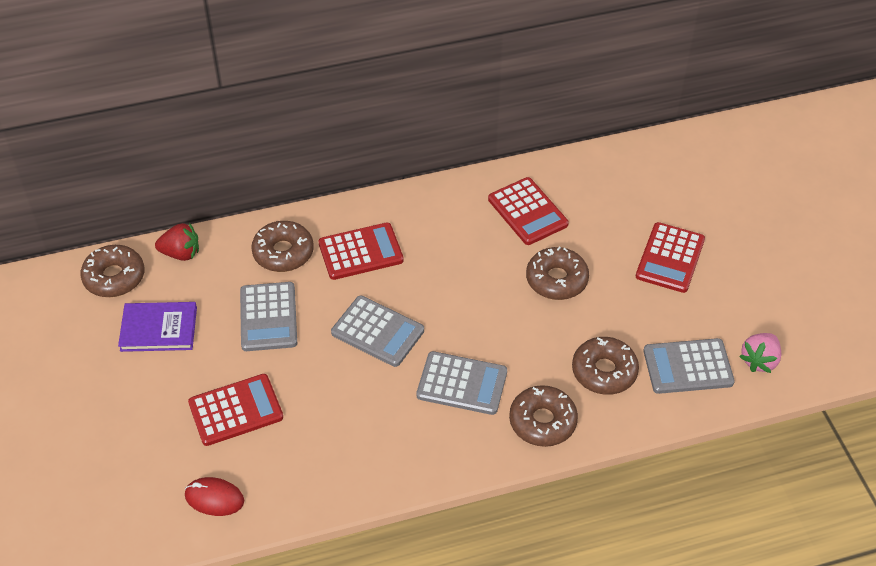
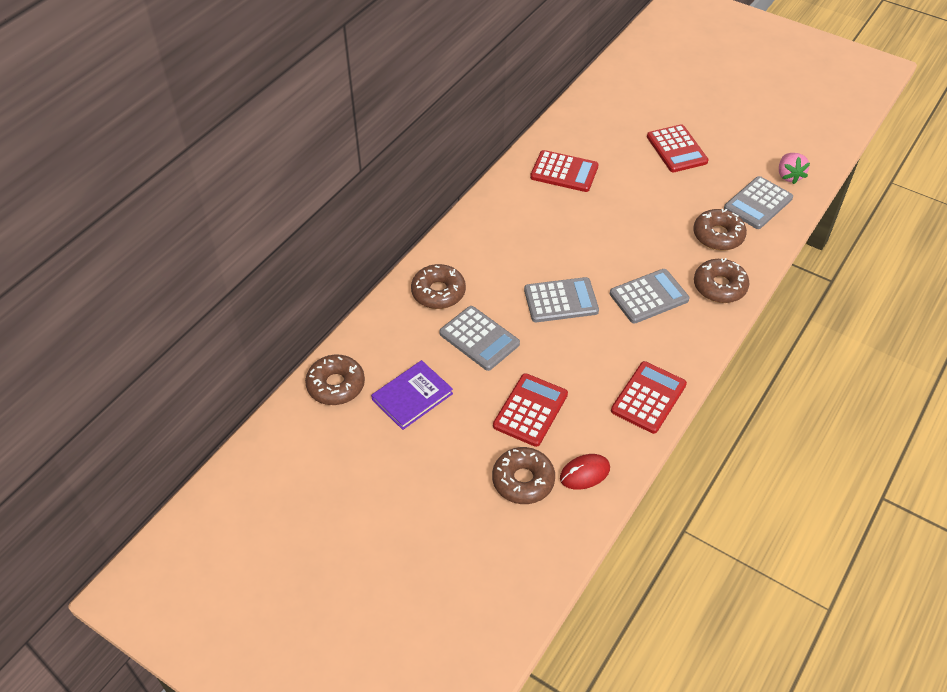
camera: 40 degrees left, 0 degrees up
red strawberry [155,223,199,261] -> none
red calculator [318,222,404,280] -> red calculator moved to [611,361,687,434]
brown donut [526,246,589,300] -> brown donut moved to [492,447,555,504]

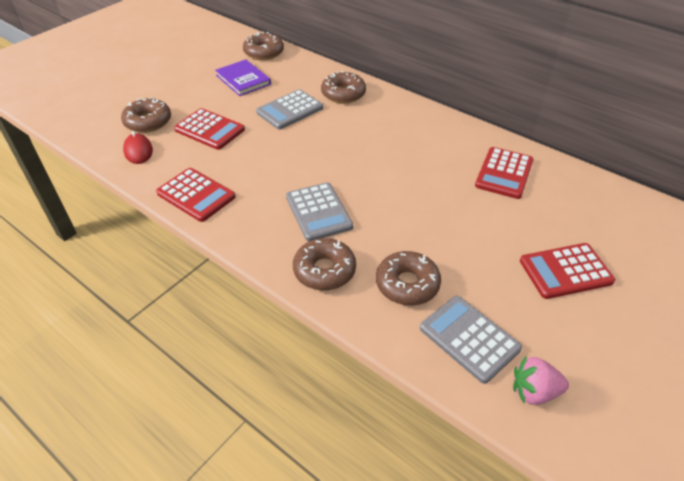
camera: 95 degrees right, 5 degrees down
grey calculator [524,277,599,322] -> none

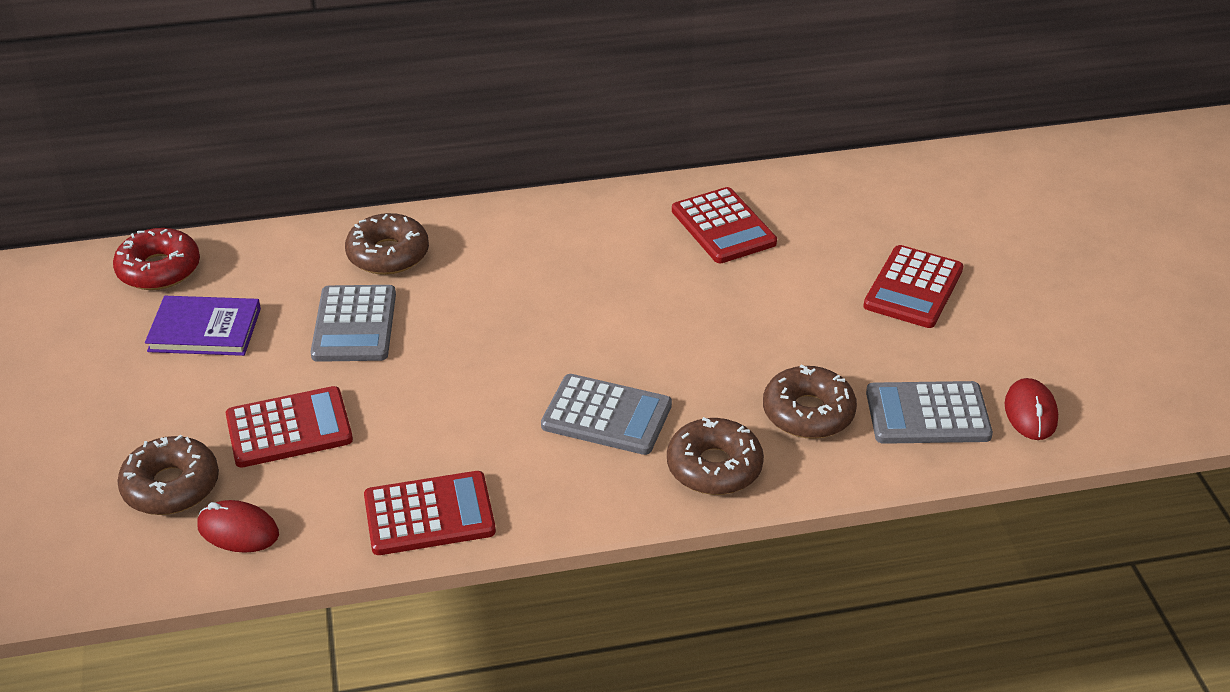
camera: 50 degrees left, 5 degrees down
brown donut [243,32,284,60] -> red donut [113,228,200,290]
pink strawberry [513,356,569,405] -> red mouse [1005,378,1058,440]

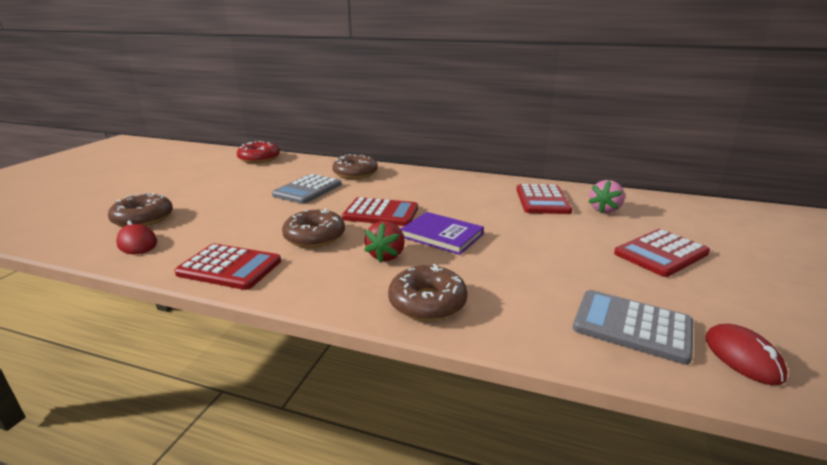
camera: 30 degrees right, 15 degrees down
purple book [145,296,261,356] -> purple book moved to [401,212,484,255]
red calculator [226,386,353,468] -> red calculator moved to [342,197,418,226]
grey calculator [541,374,672,455] -> red strawberry [364,221,405,263]
brown donut [763,364,857,439] -> brown donut moved to [282,208,345,248]
red mouse [1005,378,1058,440] -> red mouse turned 45 degrees counterclockwise [705,324,788,385]
none -> pink strawberry [588,180,625,213]

